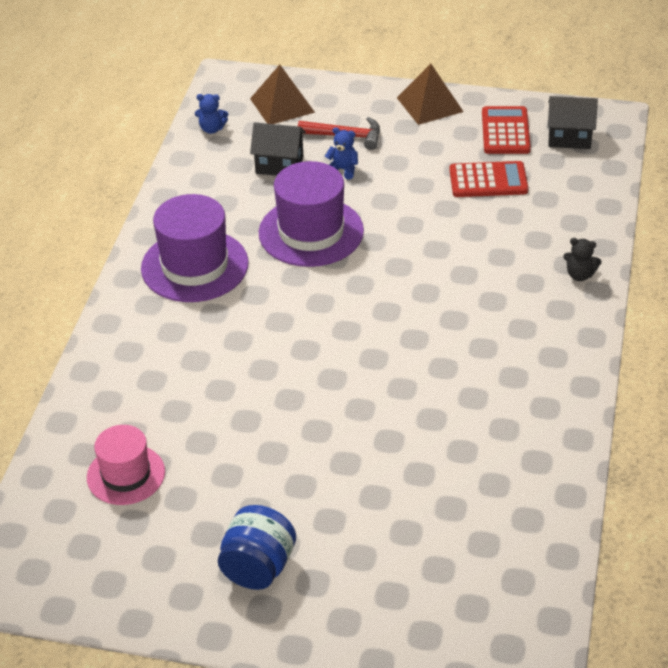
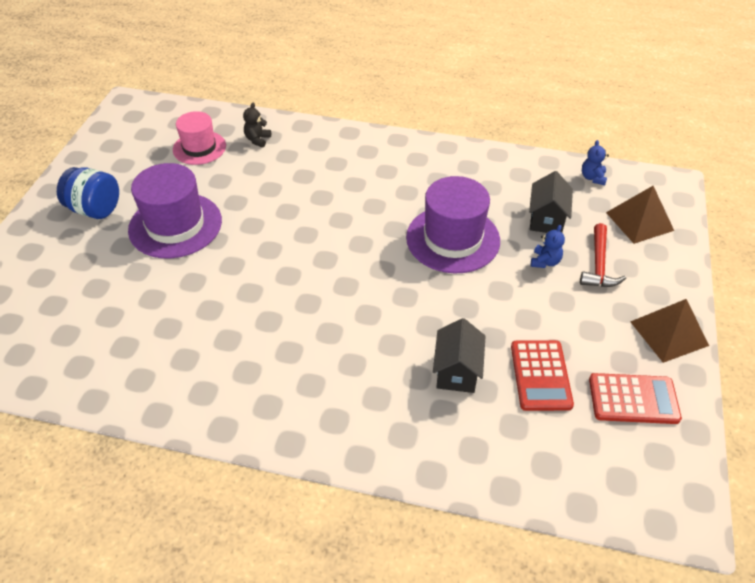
camera: 90 degrees right, 5 degrees up
purple hat [141,194,249,302] -> purple hat moved to [128,163,222,258]
black house [548,96,598,149] -> black house moved to [433,318,485,393]
black teddy bear [563,238,602,281] -> black teddy bear moved to [243,103,271,148]

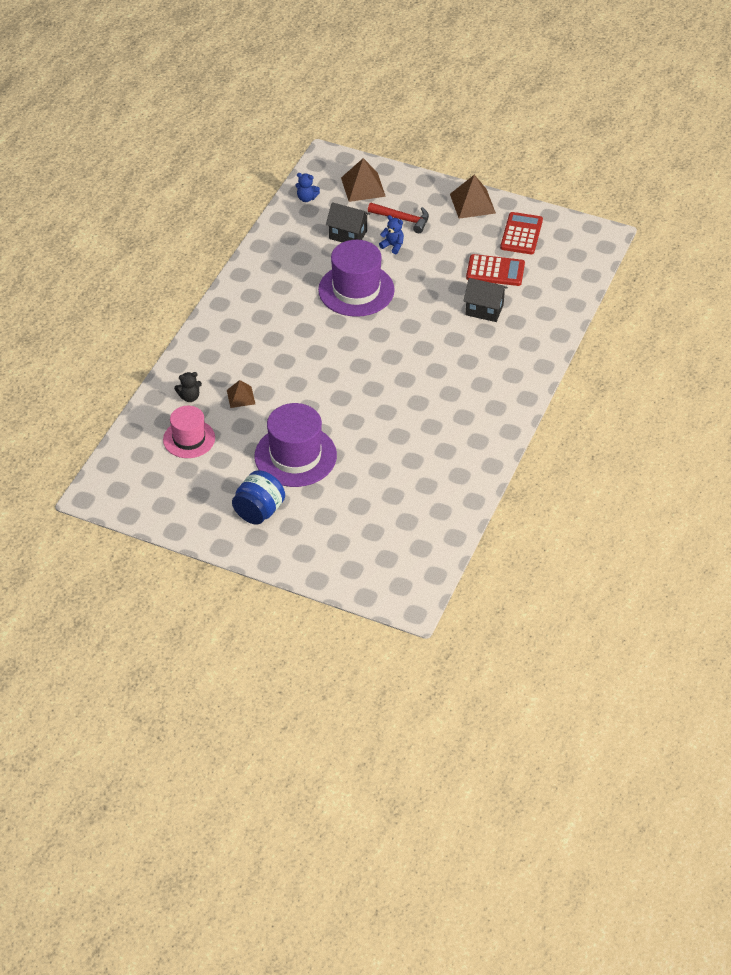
camera: 80 degrees left, 0 degrees up
black teddy bear [243,103,271,148] -> black teddy bear turned 45 degrees counterclockwise [174,372,202,402]
none -> brown pyramid [227,380,255,408]

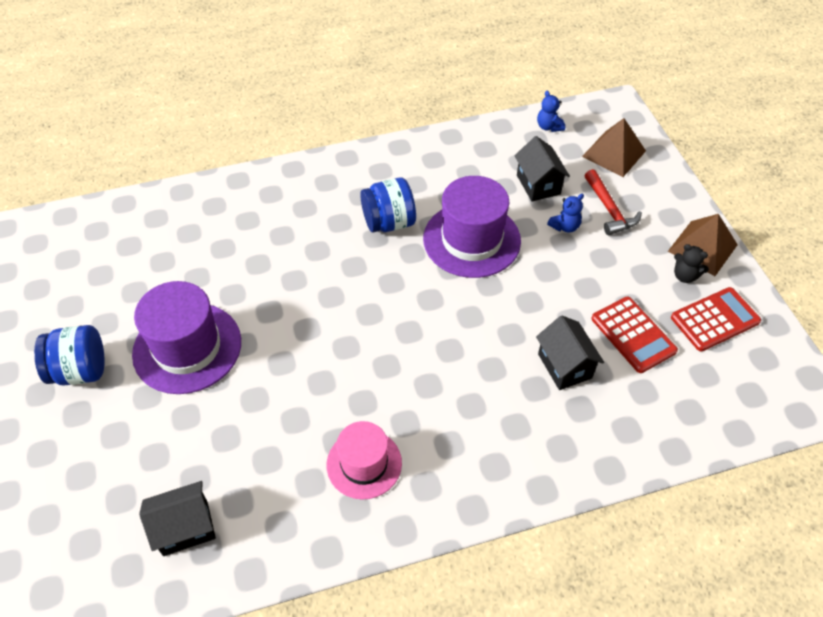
camera: 50 degrees right, 5 degrees up
pink hat [163,406,215,458] -> pink hat moved to [327,421,402,500]
black teddy bear [174,372,202,402] -> black teddy bear moved to [674,244,709,283]
brown pyramid [227,380,255,408] -> none
blue teddy bear [379,215,404,254] -> blue teddy bear turned 60 degrees clockwise [547,194,584,233]
none -> black house [139,481,216,556]
none -> blue jar [360,177,416,232]

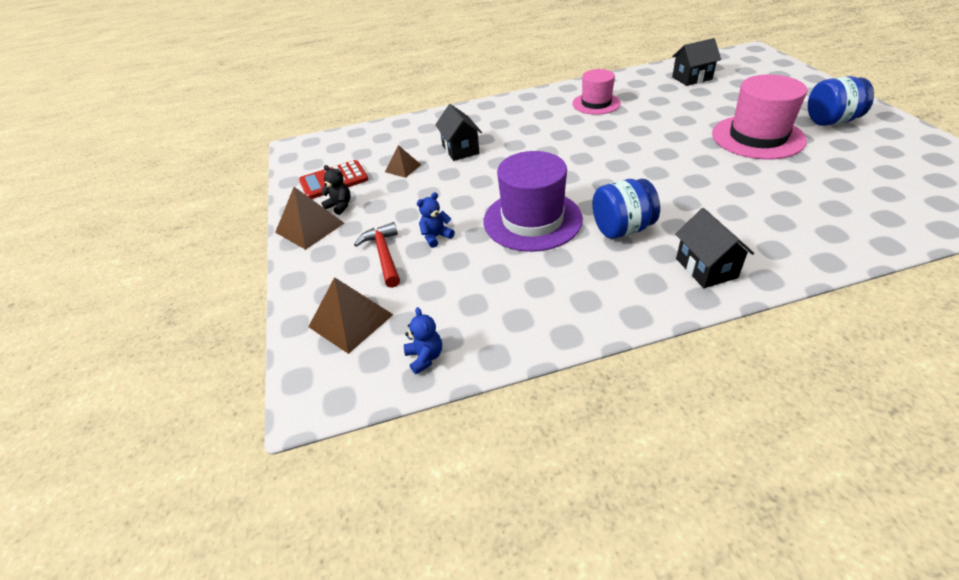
camera: 175 degrees left, 10 degrees down
purple hat [132,281,241,394] -> pink hat [712,74,807,160]
black house [514,136,570,201] -> black house moved to [675,208,754,288]
red calculator [591,297,678,373] -> brown pyramid [385,145,421,178]

